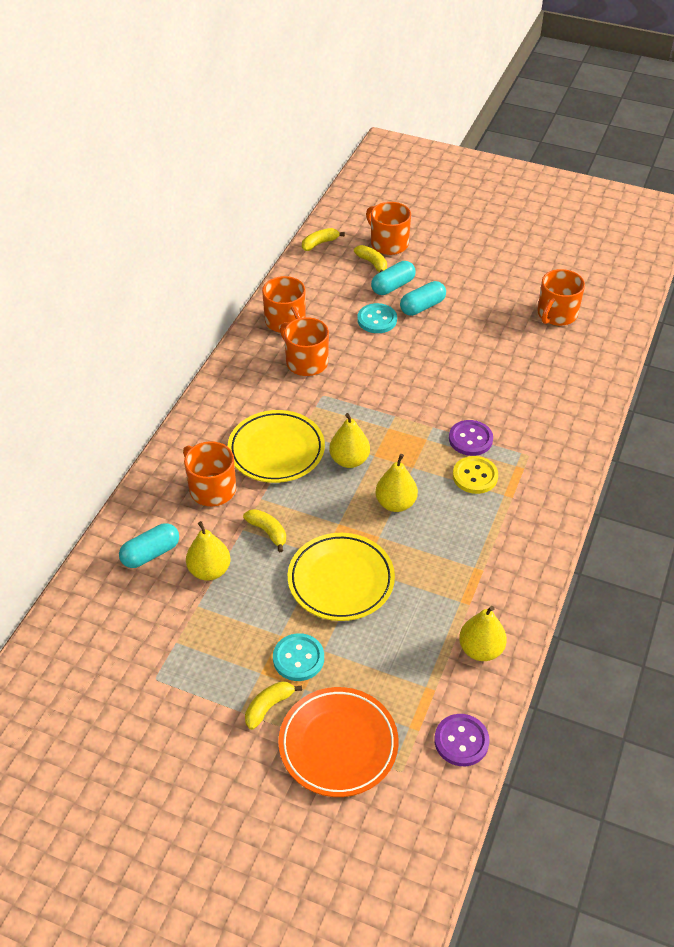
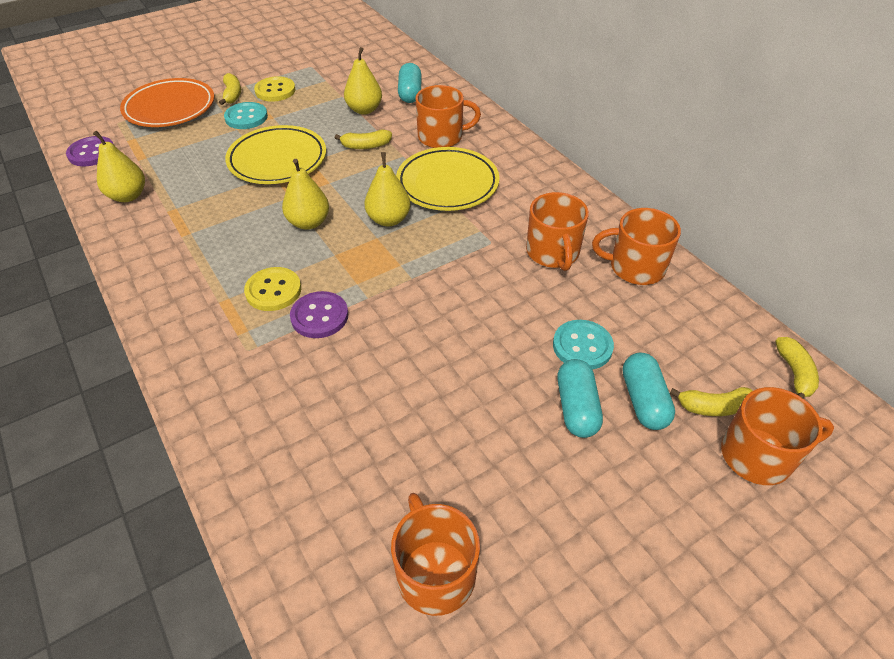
camera: 125 degrees right, 0 degrees up
orange mug [280,317,329,376] -> orange mug turned 90 degrees clockwise [526,192,589,271]
none -> yellow button [254,76,296,102]

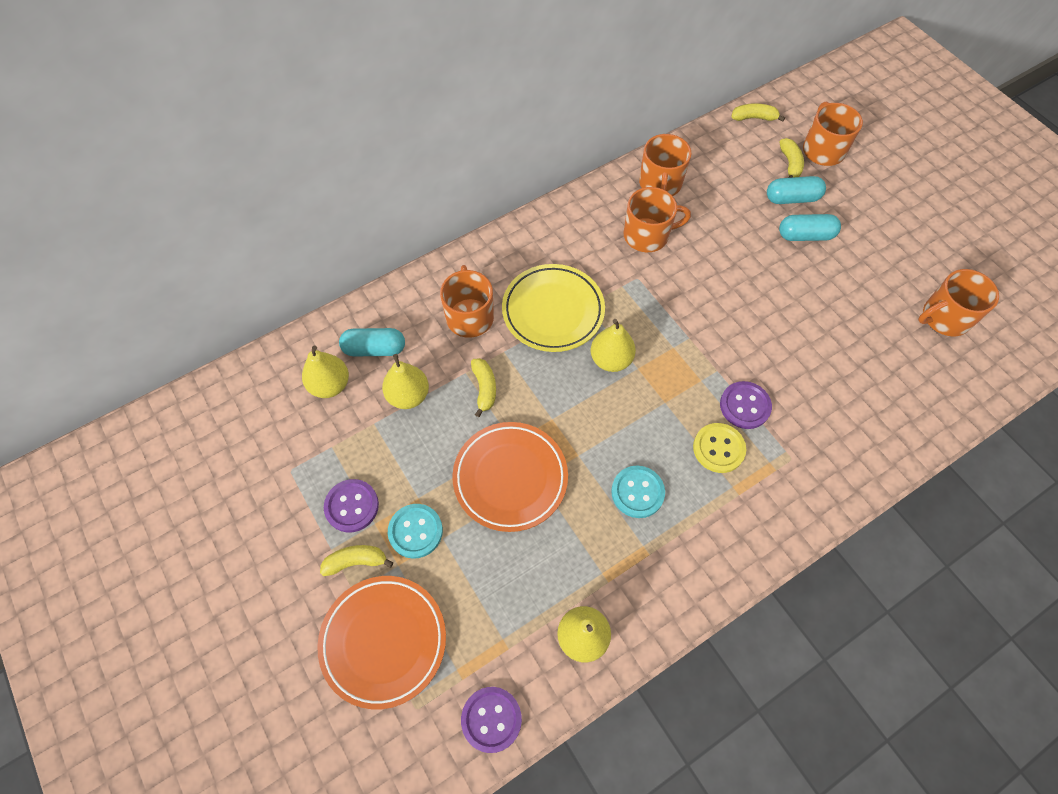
camera: 90 degrees left, 15 degrees up
yellow plate [225,125,326,184] -> orange plate [452,422,568,532]
yellow button [254,76,296,102] -> purple button [324,479,379,532]
yellow pear [282,159,329,230] -> yellow pear moved to [302,346,349,398]
turquoise button [553,320,614,370] -> turquoise button moved to [611,466,665,518]

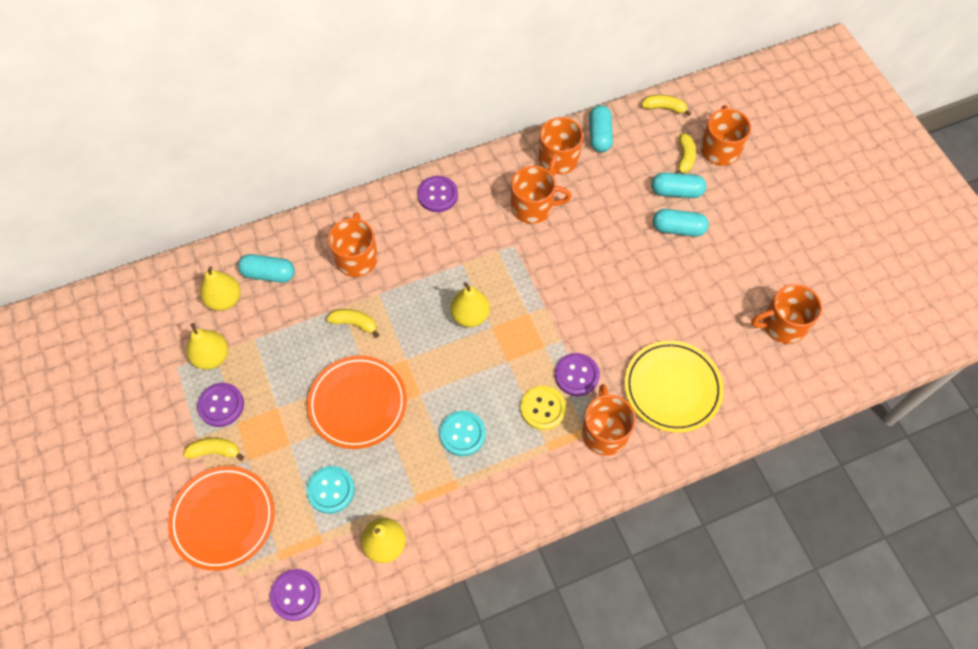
camera: 10 degrees right, 0 degrees up
yellow pear [382,354,429,409] -> yellow pear moved to [186,323,228,370]
turquoise button [388,504,443,559] -> turquoise button moved to [307,466,355,514]
yellow banana [471,358,496,417] -> yellow banana turned 75 degrees counterclockwise [326,309,379,338]
yellow plate [502,264,605,352] -> yellow plate moved to [624,340,724,433]
none -> purple button [417,176,458,212]
none -> orange mug [582,384,636,456]
none -> turquoise capsule [589,105,613,152]

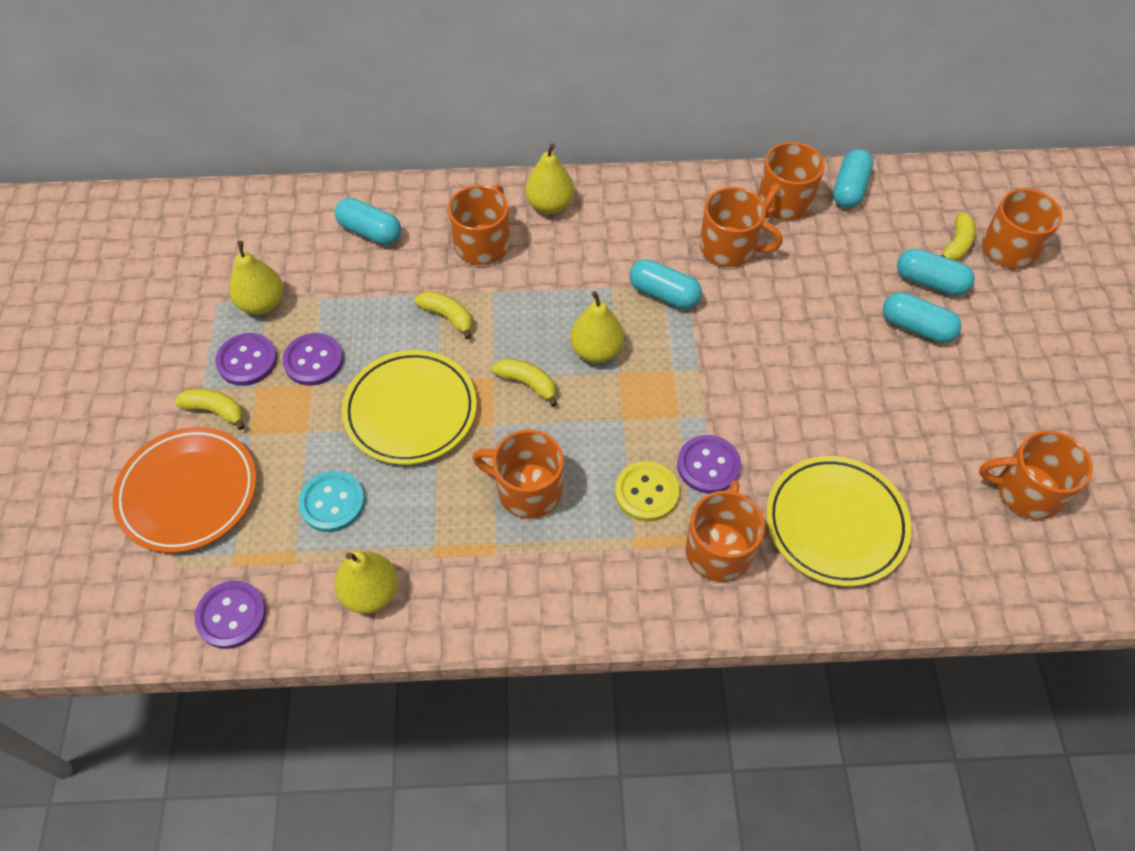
camera: 20 degrees right, 5 degrees down
yellow pear [200,266,241,311] -> yellow pear moved to [525,143,574,214]
orange plate [307,356,407,449] -> yellow plate [342,350,477,465]
purple button [417,176,458,212] -> purple button moved to [282,333,344,386]
turquoise button [440,411,486,456] -> orange mug [472,430,564,519]
yellow banana [641,95,691,116] -> yellow banana moved to [492,358,557,407]
none -> turquoise capsule [630,259,702,309]

